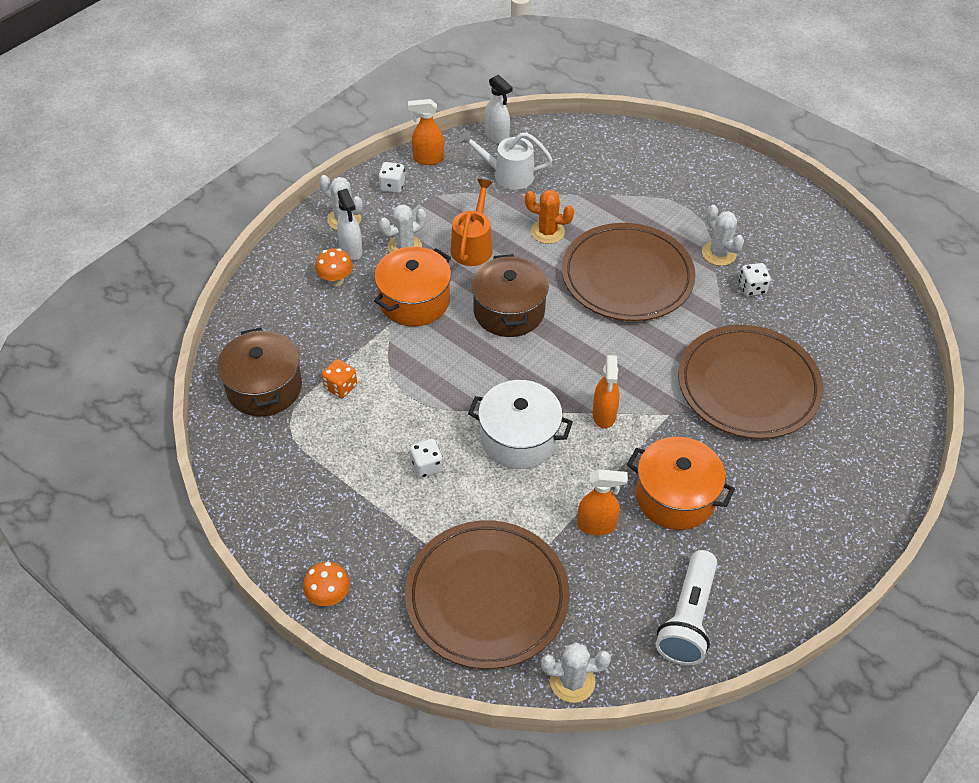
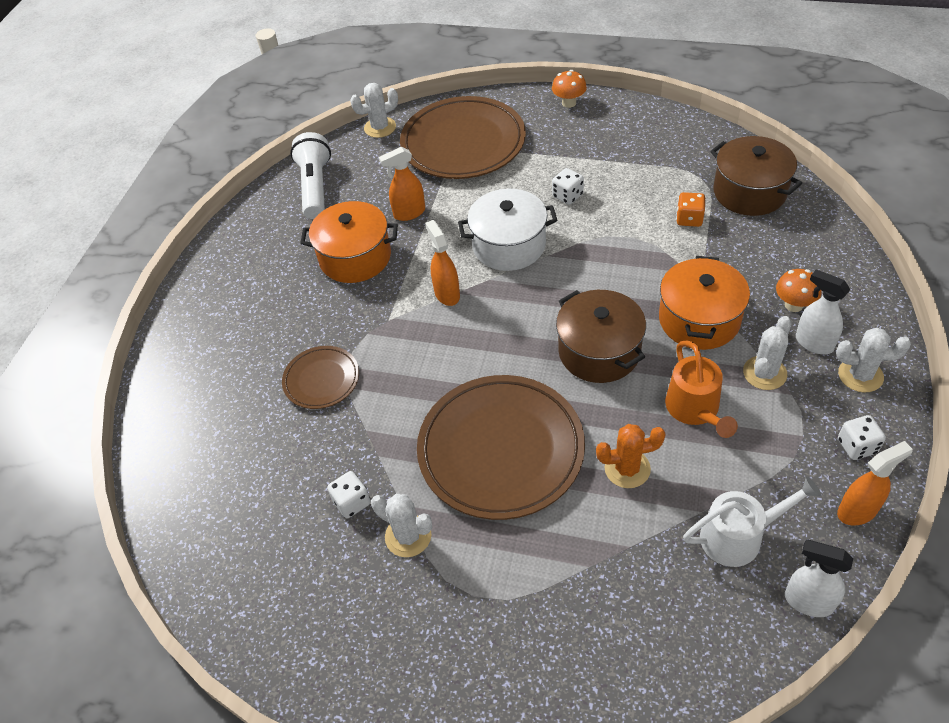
camera: 160 degrees right, 0 degrees up
brown plate [678,325,824,439] -> brown plate [282,346,359,409], size x0.50

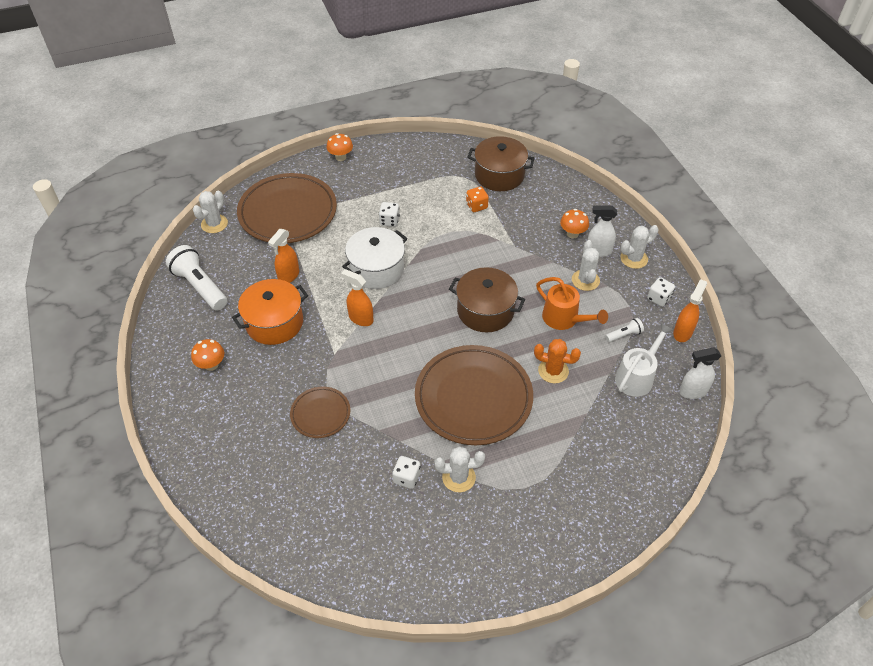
camera: 40 degrees left, 0 degrees up
orange cactus [596,424,666,488] -> orange cactus turned 60 degrees clockwise [534,339,581,383]
orange pot [659,256,750,350] -> none
none -> orange mushroom [191,339,224,371]
none -> white flashlight [605,318,644,342]

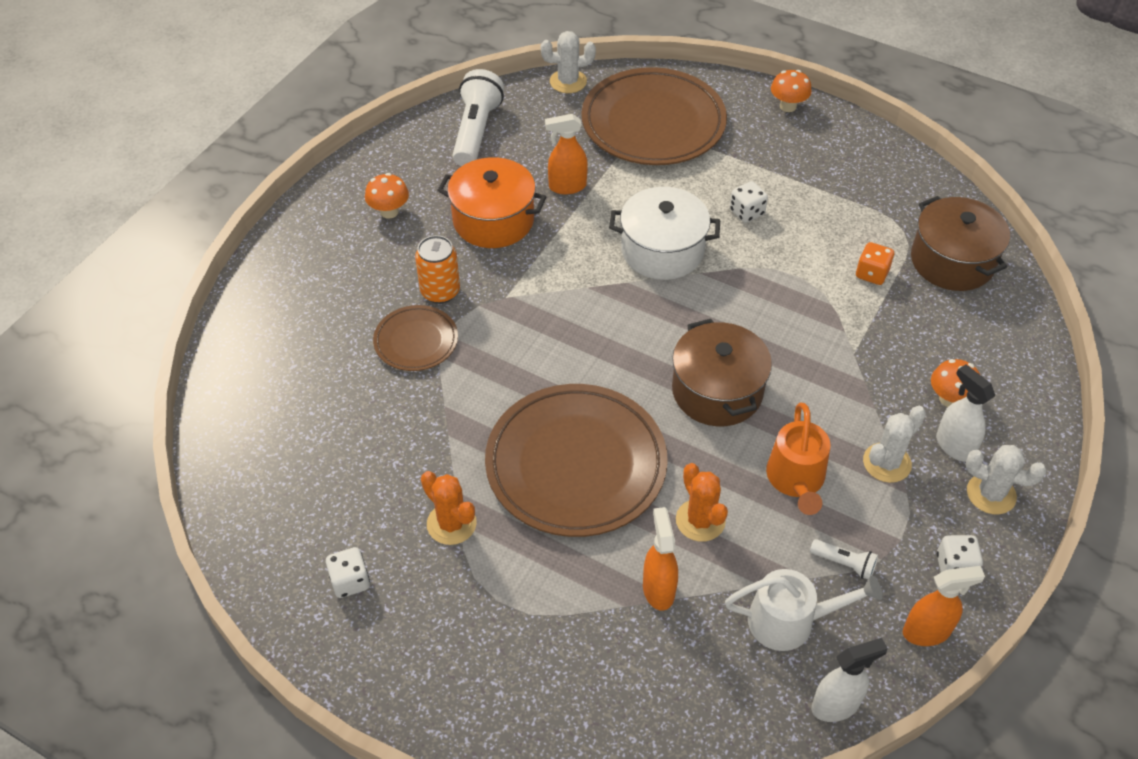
camera: 50 degrees right, 0 degrees up
orange spray bottle [341,269,374,326] -> orange spray bottle moved to [643,507,678,611]
white dice [393,456,421,489] -> white dice moved to [326,547,370,598]
white cactus [435,446,485,492] -> orange cactus [421,471,477,545]
white spray bottle [679,347,721,399] -> white spray bottle turned 120 degrees clockwise [811,638,888,722]
none -> orange can [415,235,460,304]

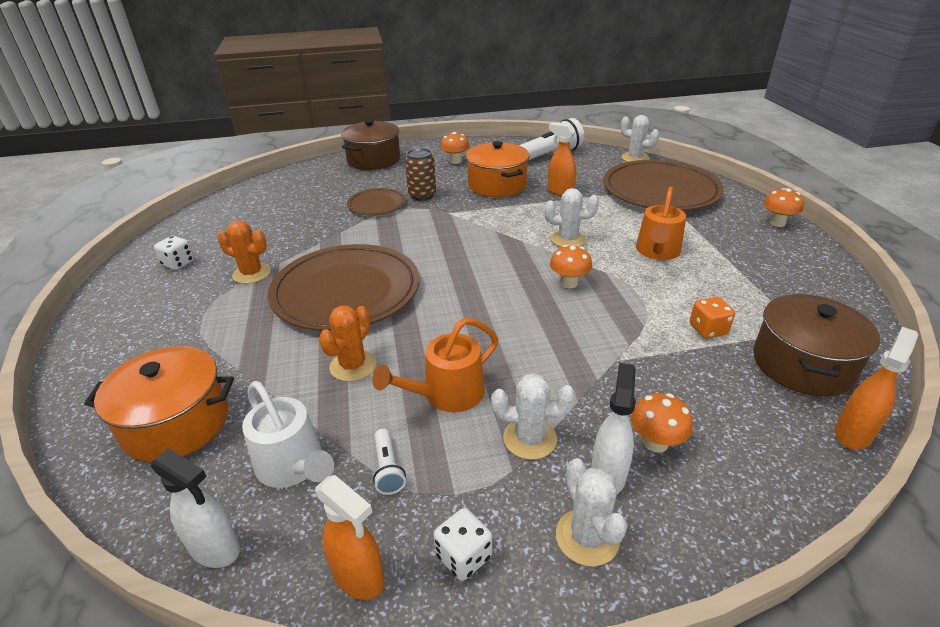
camera: 50 degrees right, 15 degrees down
orange can [415,235,460,304] -> brown can [405,148,436,200]
orange cactus [421,471,477,545] -> orange cactus turned 75 degrees counterclockwise [217,220,271,284]
white pot [609,187,720,280] -> white cactus [545,188,599,247]
orange spray bottle [643,507,678,611] -> orange spray bottle moved to [835,327,918,450]
brown pot [672,319,772,426] -> brown pot moved to [341,119,400,170]
white dice [730,181,768,223] -> orange watering can [636,187,686,260]
none -> orange pot [84,346,234,462]
none -> orange mushroom [550,245,592,288]

